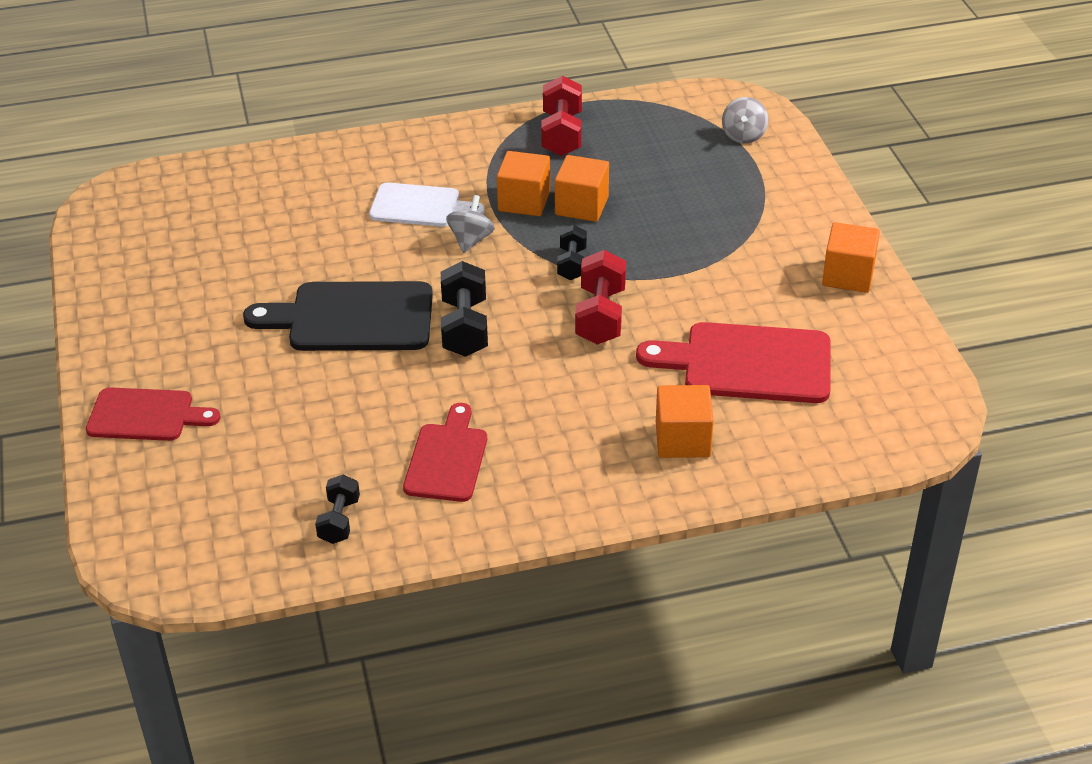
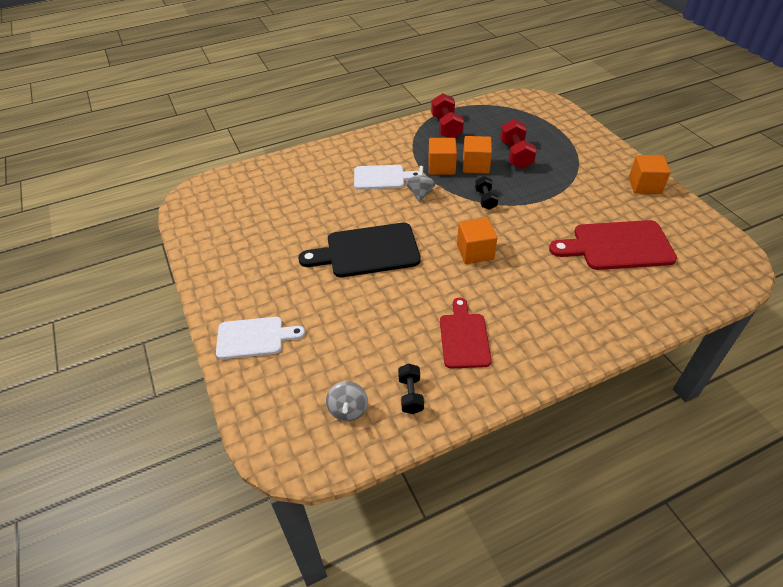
camera: 10 degrees left, 5 degrees up
red cutting board [86,387,220,441] -> white cutting board [216,317,305,359]
black dumbbell [441,261,488,357] -> none
red dumbbell [575,250,626,345] -> red dumbbell moved to [500,119,537,169]
orange cube [656,385,714,458] -> orange cube moved to [457,218,497,264]
grey spinning top [722,97,768,144] -> grey spinning top moved to [326,381,368,421]

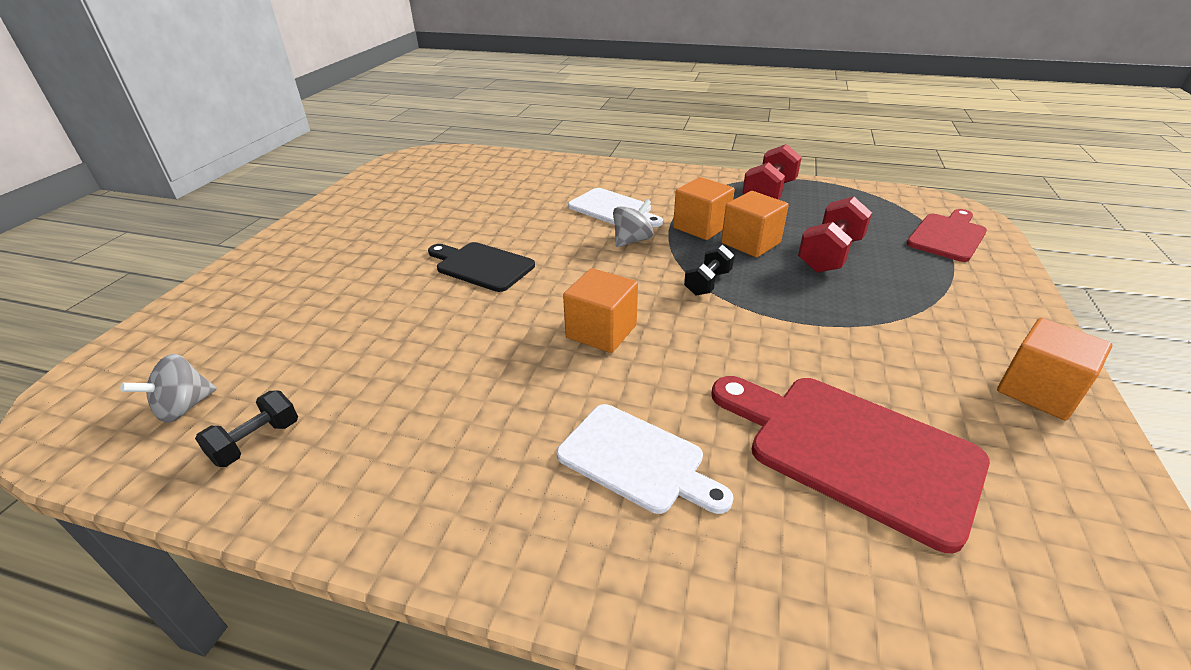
camera: 40 degrees right, 10 degrees down
white cutting board [216,317,305,359] -> white cutting board moved to [557,404,733,514]
black cutting board [298,223,421,277] -> black cutting board [428,242,535,292], size x0.65
red cutting board [440,297,492,368] -> red cutting board moved to [907,209,987,262]

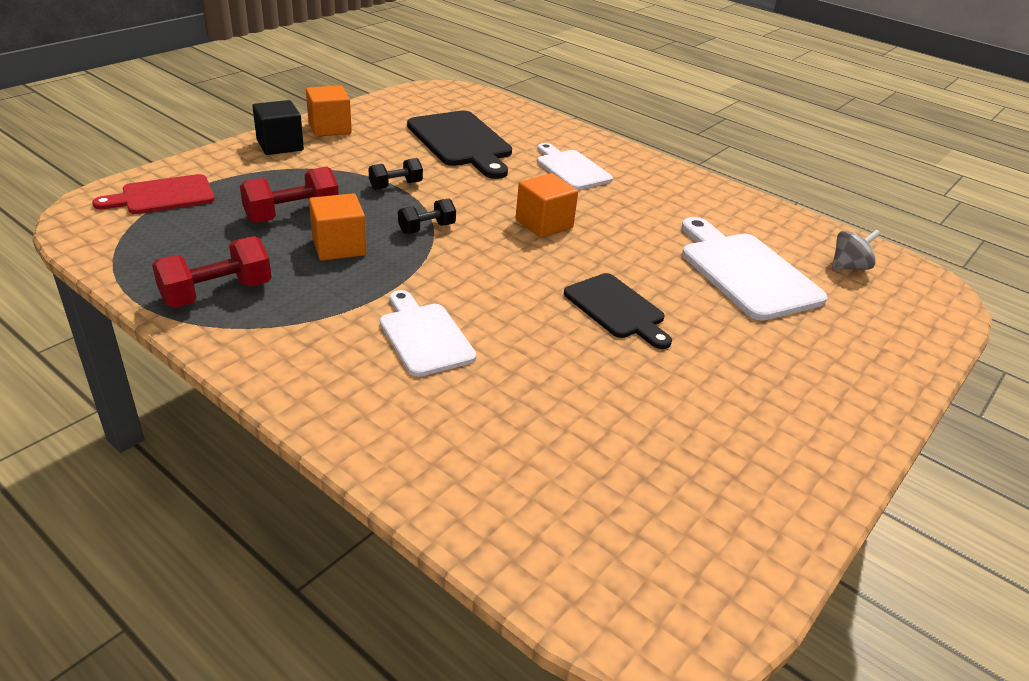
camera: 160 degrees left, 0 degrees up
black dumbbell [195,390,298,467] -> black dumbbell moved to [368,158,423,190]
grey spinning top [613,199,654,247] -> none
orange cube [673,177,735,240] -> none
red cutting board [711,376,990,553] -> black cutting board [407,110,512,179]
none -> black cube [252,100,304,155]
none -> white cutting board [682,217,827,321]

